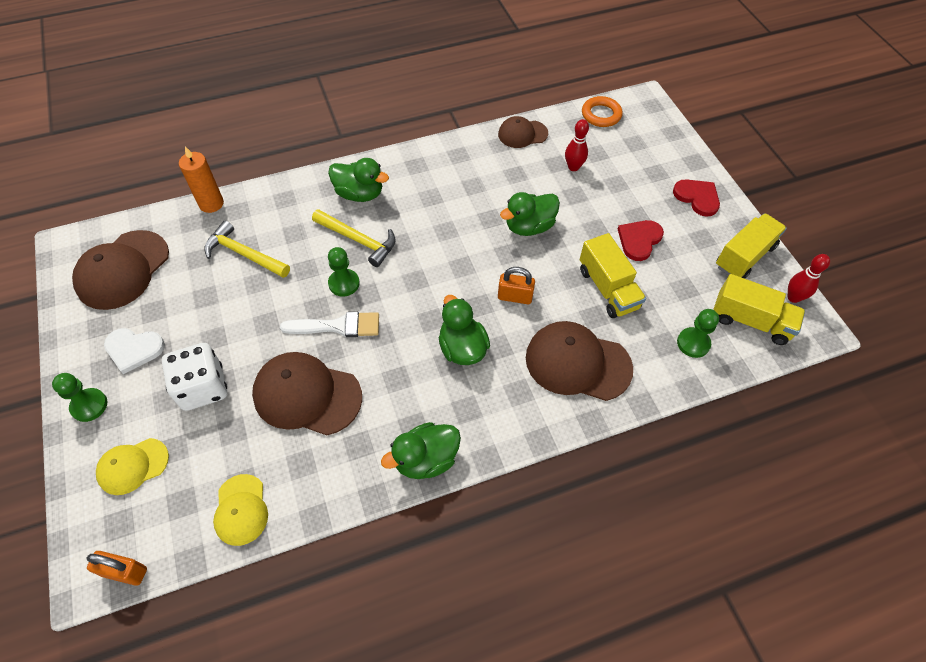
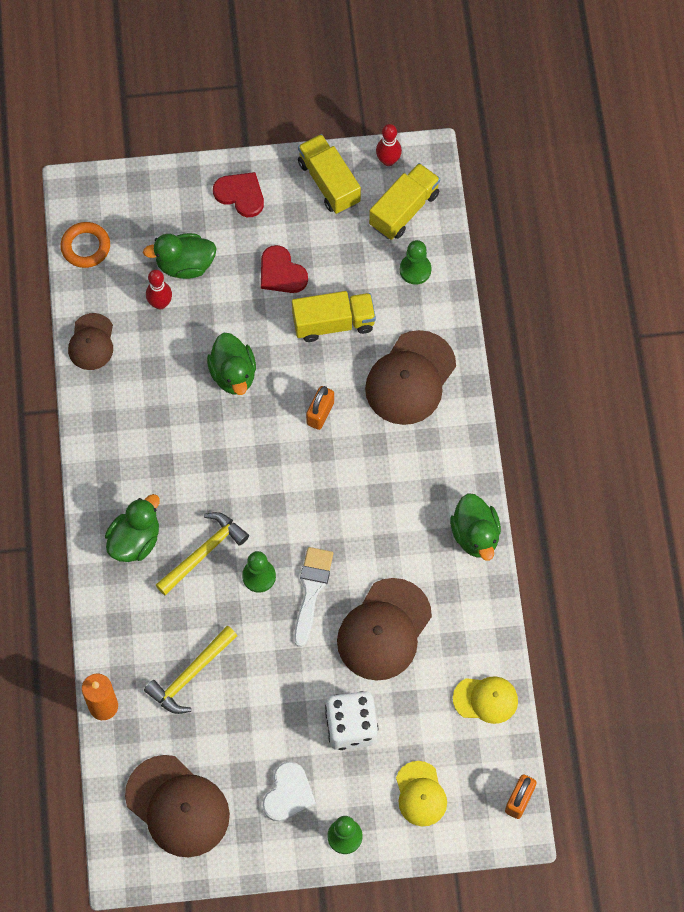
camera: 75 degrees left, 10 degrees up
green duck [439,295,490,365] -> green duck moved to [143,233,217,279]
red heart [673,179,720,217] -> red heart turned 60 degrees clockwise [213,172,264,217]

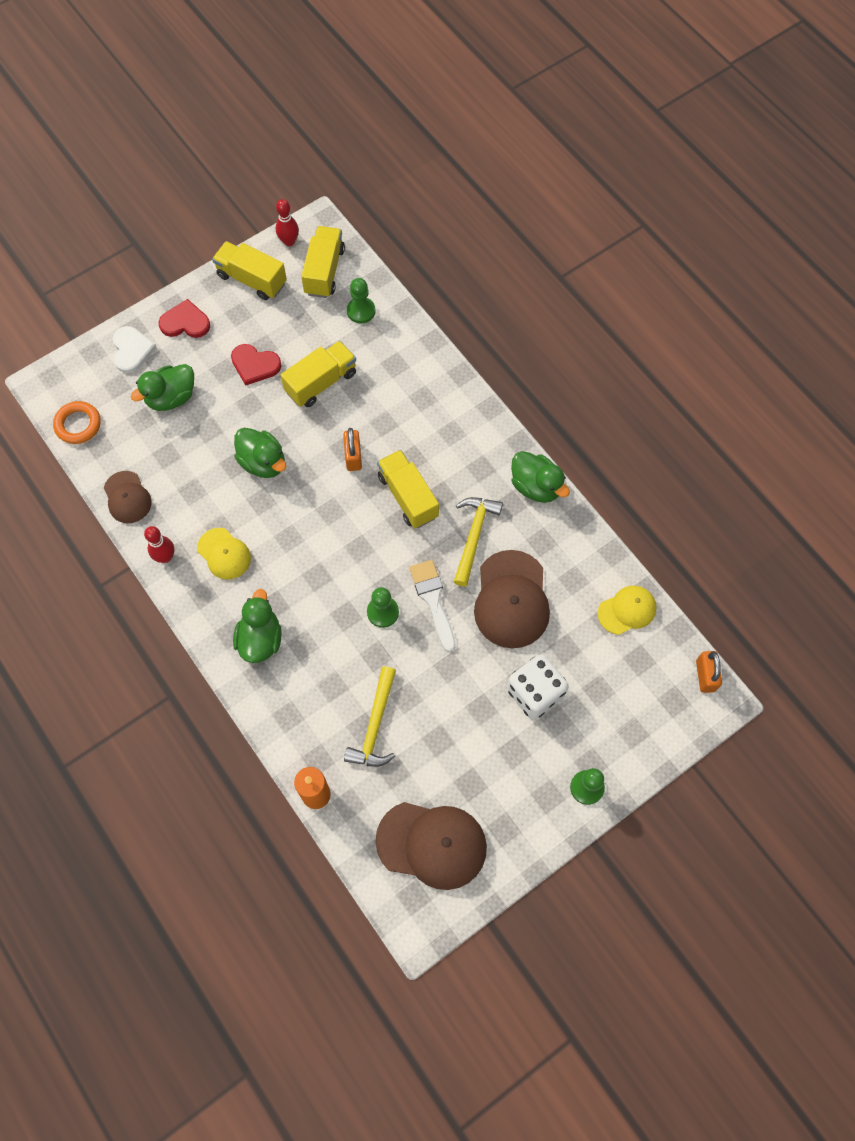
camera: 30 degrees left, 0 degrees up
red bowling pin [146,270,172,309] -> red bowling pin moved to [144,526,174,563]
yellow hammer [156,512,249,595] -> yellow hammer moved to [454,497,503,586]
white heart [262,761,316,822] -> white heart moved to [113,326,157,373]
brown cap [365,330,456,425] -> none
yellow cap [396,761,447,826] -> yellow cap moved to [197,528,251,580]
none -> yellow truck [377,450,439,529]

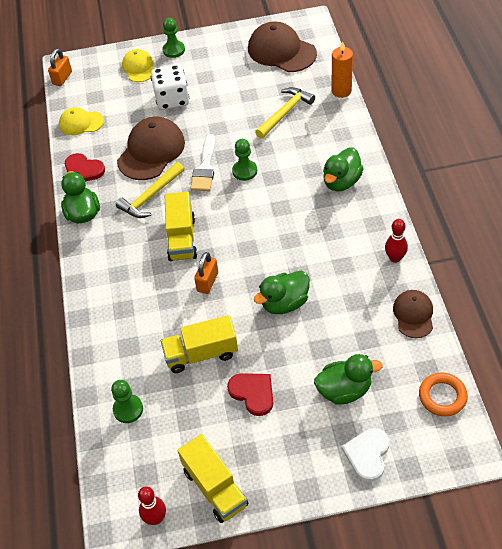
camera: 150 degrees left, 15 degrees down
red heart [159,299,210,338] -> red heart moved to [65,153,105,182]
yellow cap [197,528,251,580] -> yellow cap moved to [122,49,153,82]
green duck [234,428,286,478] -> green duck turned 105 degrees counterclockwise [254,271,310,314]
yellow truck [301,226,345,298] -> none

